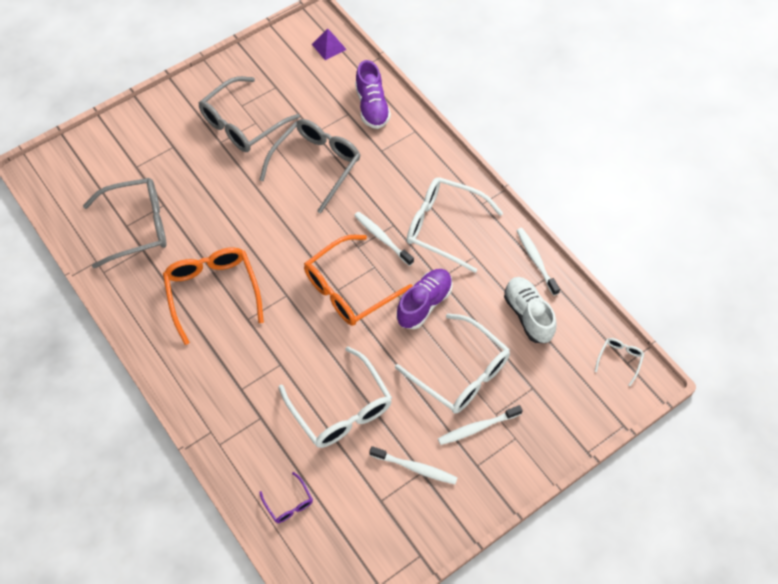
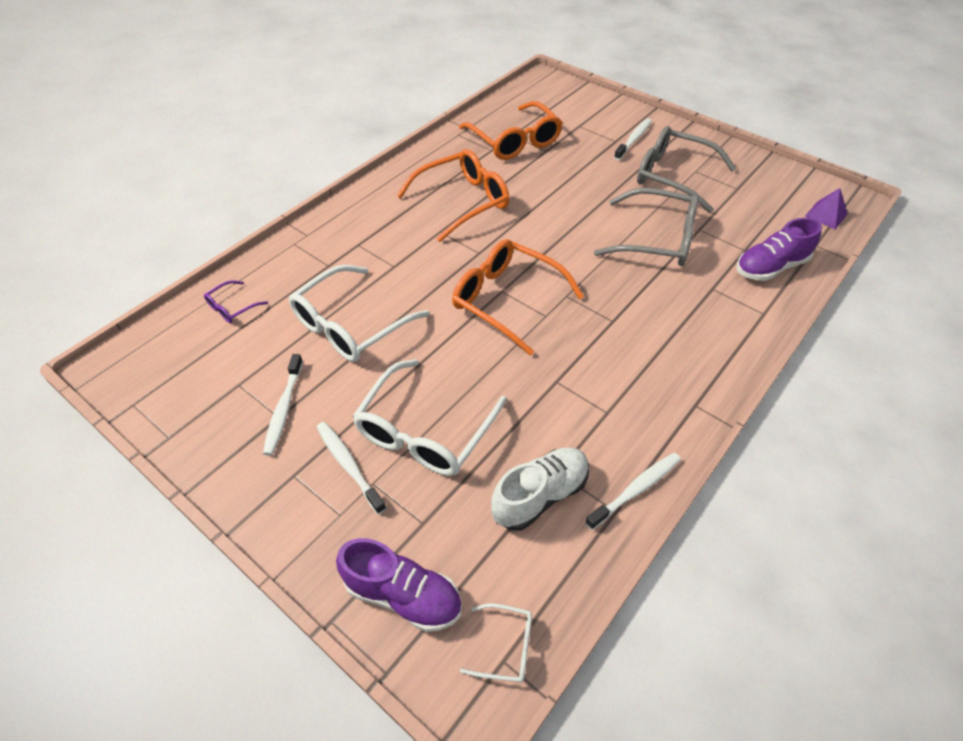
camera: 75 degrees right, 10 degrees down
grey glasses [83,178,166,268] -> orange glasses [459,101,563,160]
white toothbrush [354,212,414,266] -> white toothbrush moved to [614,118,652,160]
purple shoe [396,269,453,329] -> purple shoe moved to [336,538,462,632]
white glasses [407,177,503,273] -> none

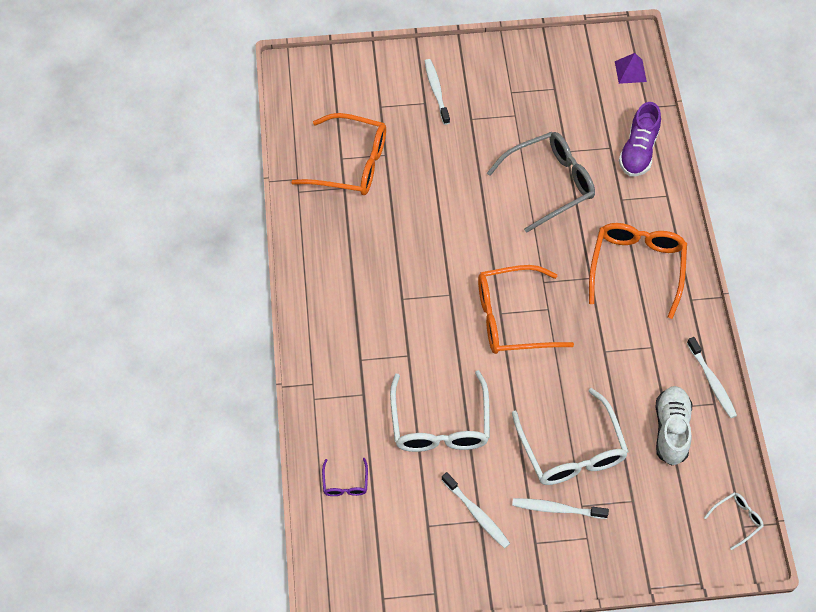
camera: 45 degrees left, 10 degrees up
purple shoe [336,538,462,632] -> none
orange glasses [396,149,509,242] -> orange glasses moved to [589,223,687,319]
white toothbrush [585,452,681,530] -> white toothbrush turned 150 degrees clockwise [687,337,737,418]
grey glasses [637,126,736,213] -> none

